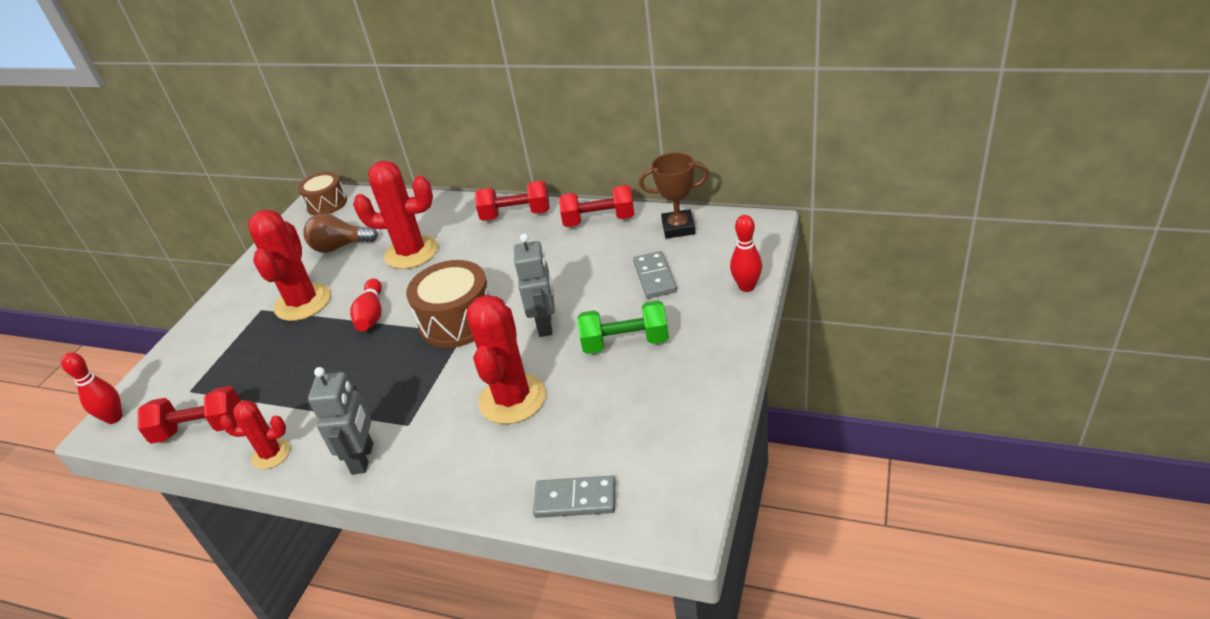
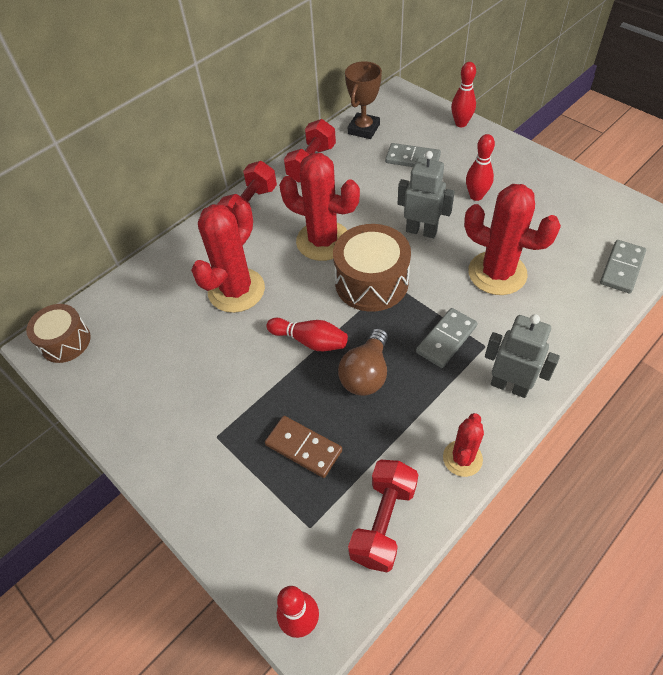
camera: 65 degrees left, 15 degrees up
red cactus [248,210,331,321] -> red cactus moved to [279,153,360,261]
brown light bulb [303,213,378,253] -> brown light bulb moved to [338,328,388,396]
green dumbbell [577,301,669,354] -> red bowling pin [466,134,495,201]
none -> brown domino [265,416,342,478]
none -> grey domino [416,308,478,368]

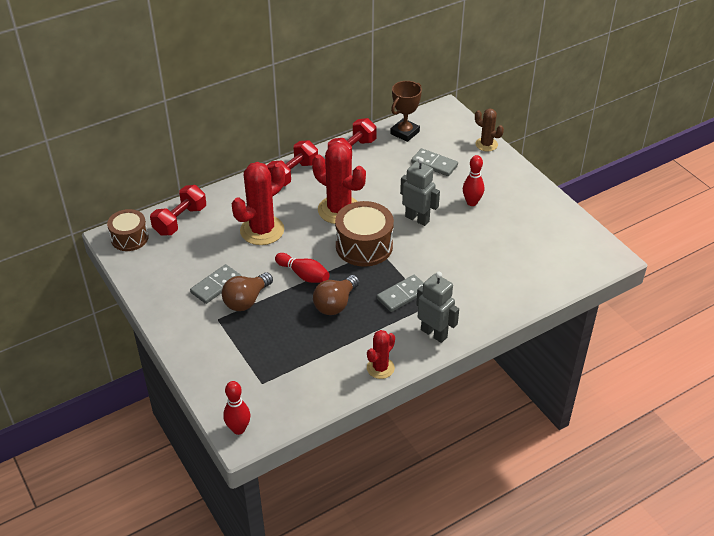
camera: 10 degrees right, 10 degrees down
brown domino [265,416,342,478] -> none
red dumbbell [348,460,418,573] -> red dumbbell moved to [150,185,206,236]
red bowling pin [451,62,476,127] -> brown cactus [475,108,504,151]
red cactus [464,184,561,295] -> none
grey domino [600,240,646,293] -> grey domino moved to [190,264,241,304]
none -> brown light bulb [222,272,273,311]

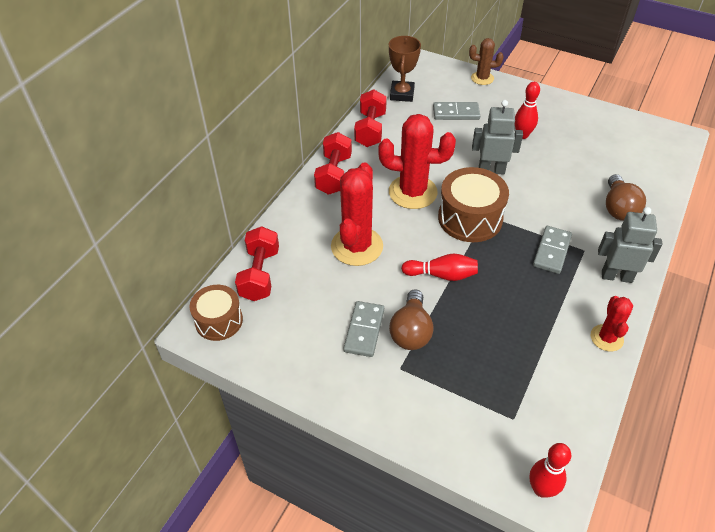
camera: 30 degrees left, 5 degrees up
brown light bulb [313,275,359,315] -> brown light bulb moved to [606,174,646,221]

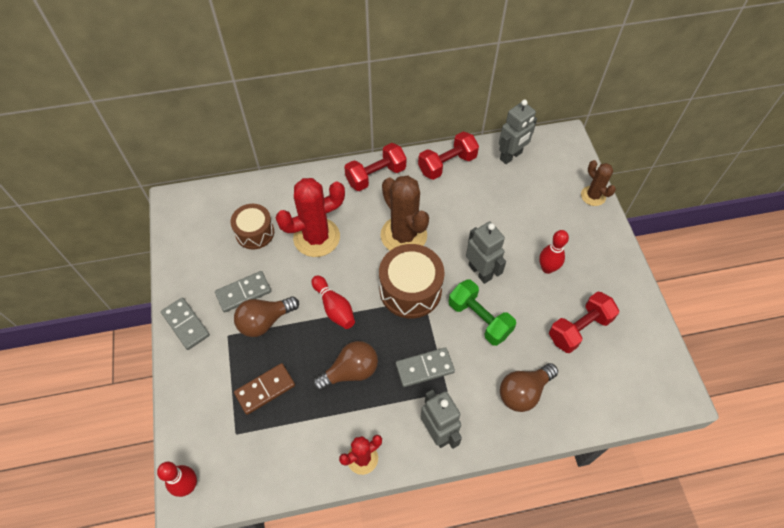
camera: 50 degrees right, 10 degrees up
brown drum [190,285,243,341] -> brown drum moved to [231,204,274,250]
red dumbbell [235,226,279,301] -> red dumbbell moved to [549,291,619,353]
red cactus [378,114,456,209] -> brown cactus [381,175,429,250]
brown trophy [389,36,421,102] -> grey robot [499,100,537,164]
grey domino [433,102,480,120] -> grey domino moved to [161,297,210,350]
none -> brown domino [234,363,295,415]
none -> brown light bulb [312,341,378,391]
none -> green dumbbell [449,280,516,346]

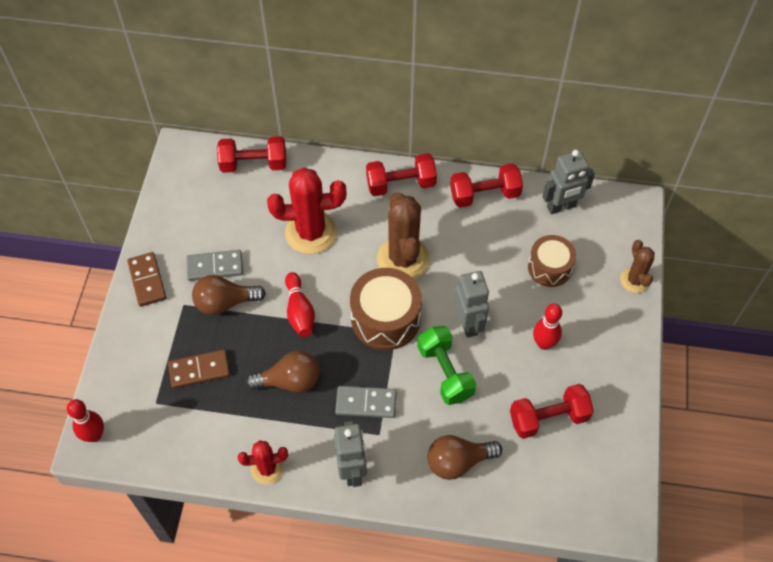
camera: 20 degrees right, 0 degrees up
grey domino [161,297,210,350] -> brown domino [127,252,166,307]
brown drum [231,204,274,250] -> brown drum moved to [528,235,576,287]
none -> red dumbbell [217,136,286,173]

